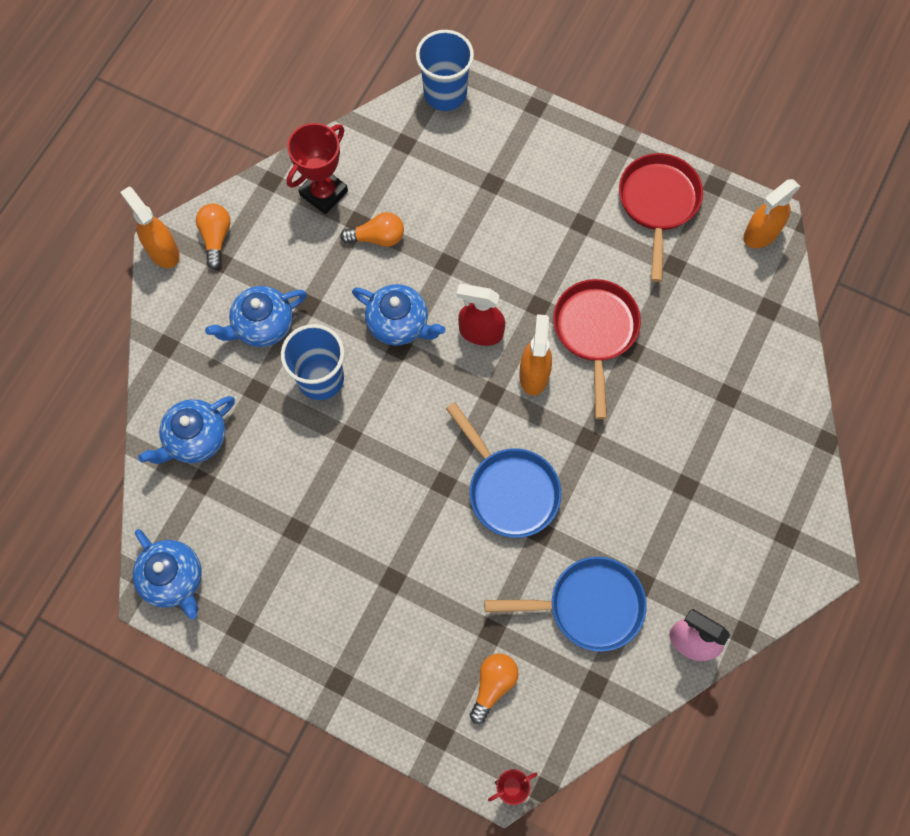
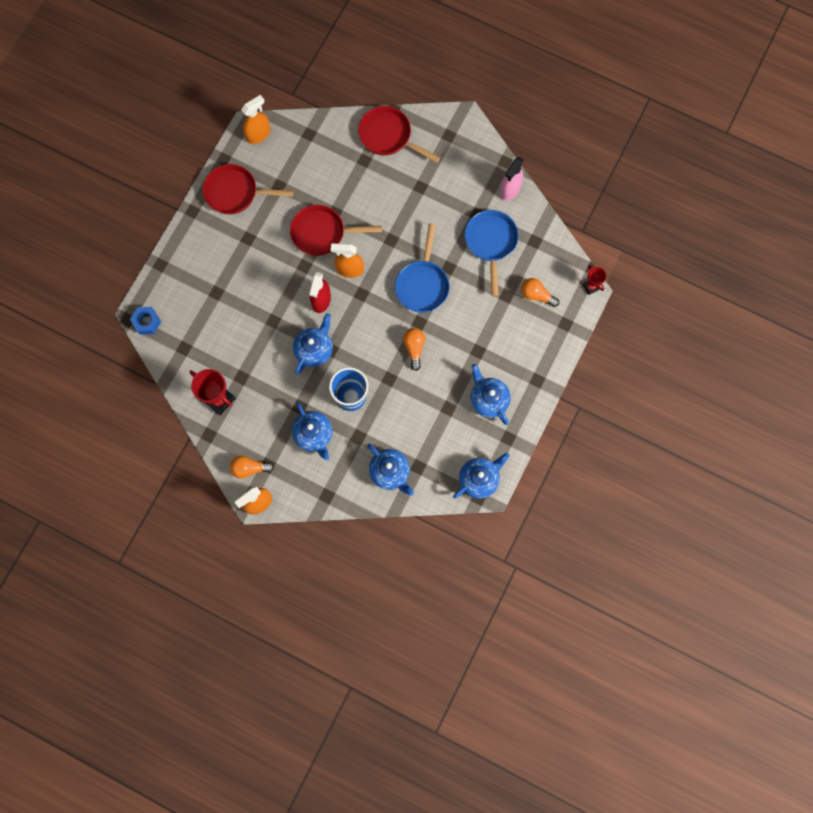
camera: 90 degrees left, 5 degrees up
orange light bulb [340,212,404,247] -> orange light bulb moved to [403,328,425,371]
blue cup [416,30,474,111] -> blue nut [130,307,161,335]
blue pan [446,402,561,538] -> blue pan turned 135 degrees clockwise [395,224,450,313]
orange spray bottle [743,179,801,248] -> orange spray bottle turned 90 degrees counterclockwise [241,95,270,144]
none -> red pan [358,106,440,163]
none -> blue teapot [470,364,511,425]

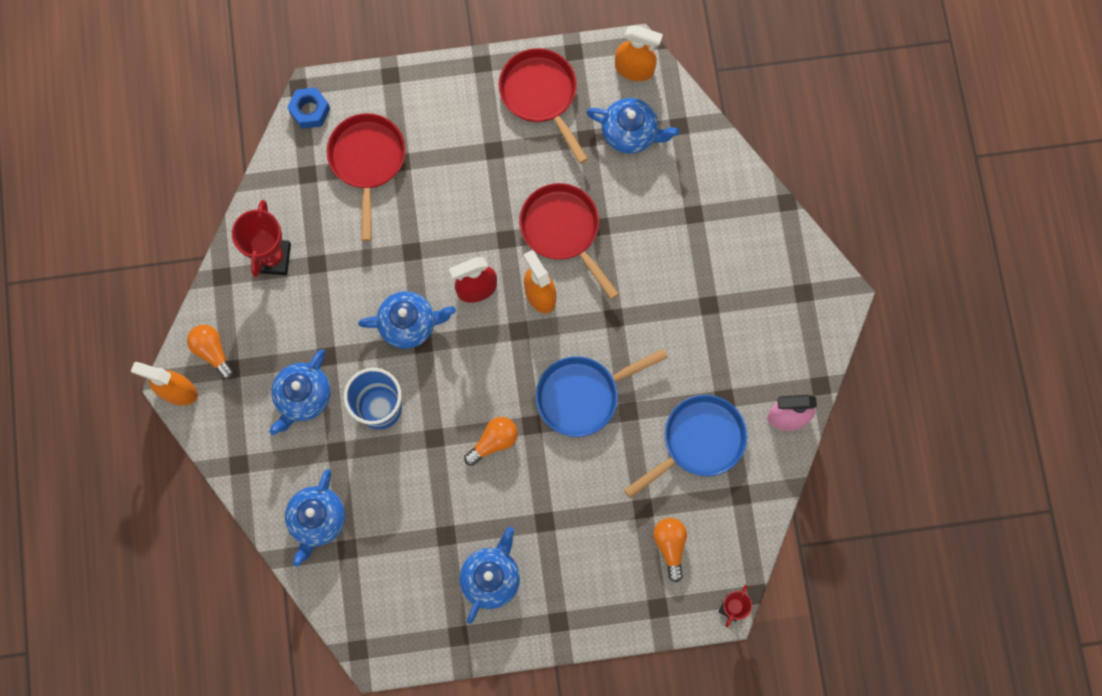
camera: 55 degrees right, 0 degrees up
red pan [358,106,440,163] -> red pan moved to [327,113,406,241]
blue teapot [453,453,510,499] -> blue teapot moved to [586,98,680,154]

